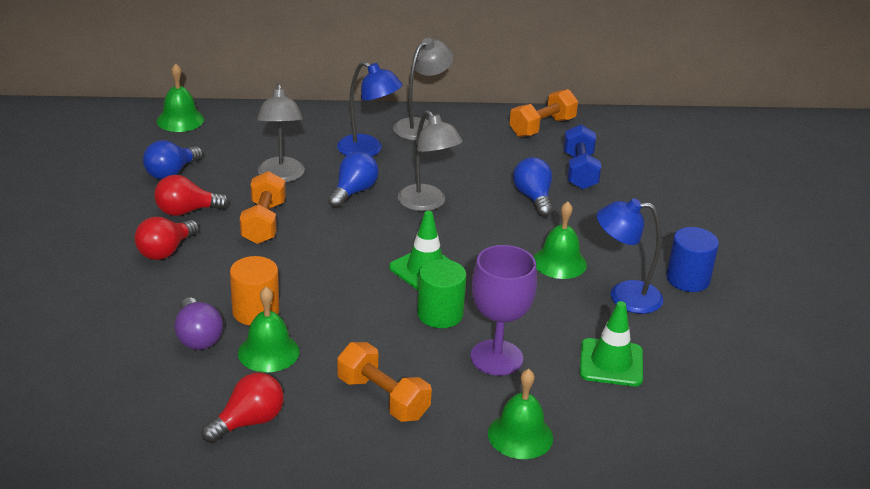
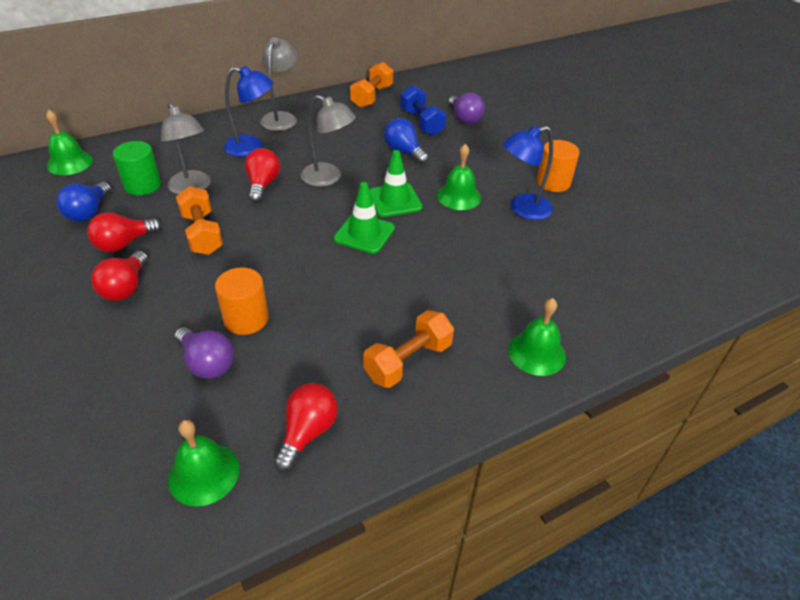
camera: 25 degrees left, 10 degrees up
green bell [238,287,300,372] -> green bell moved to [168,420,239,506]
blue light bulb [328,152,379,208] -> red light bulb [245,148,280,203]
orange dumbbell [337,342,432,422] -> orange dumbbell turned 60 degrees counterclockwise [363,310,454,388]
green cylinder [417,259,466,328] -> green cylinder moved to [113,141,161,195]
purple goblet [470,245,537,376] -> none
green traffic cone [580,301,643,386] -> green traffic cone moved to [369,150,422,217]
blue cylinder [666,227,719,292] -> orange cylinder [537,140,580,192]
none -> purple light bulb [448,93,485,124]

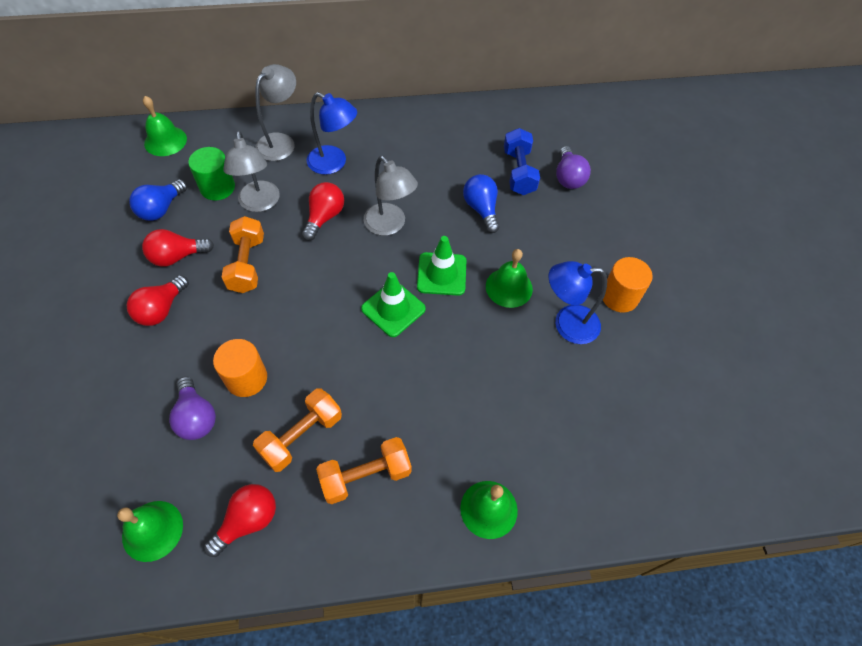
camera: 20 degrees right, 15 degrees up
grey lamp [260,37,297,131] -> grey lamp moved to [255,64,296,161]
orange dumbbell [350,62,393,108] -> orange dumbbell moved to [253,388,342,472]

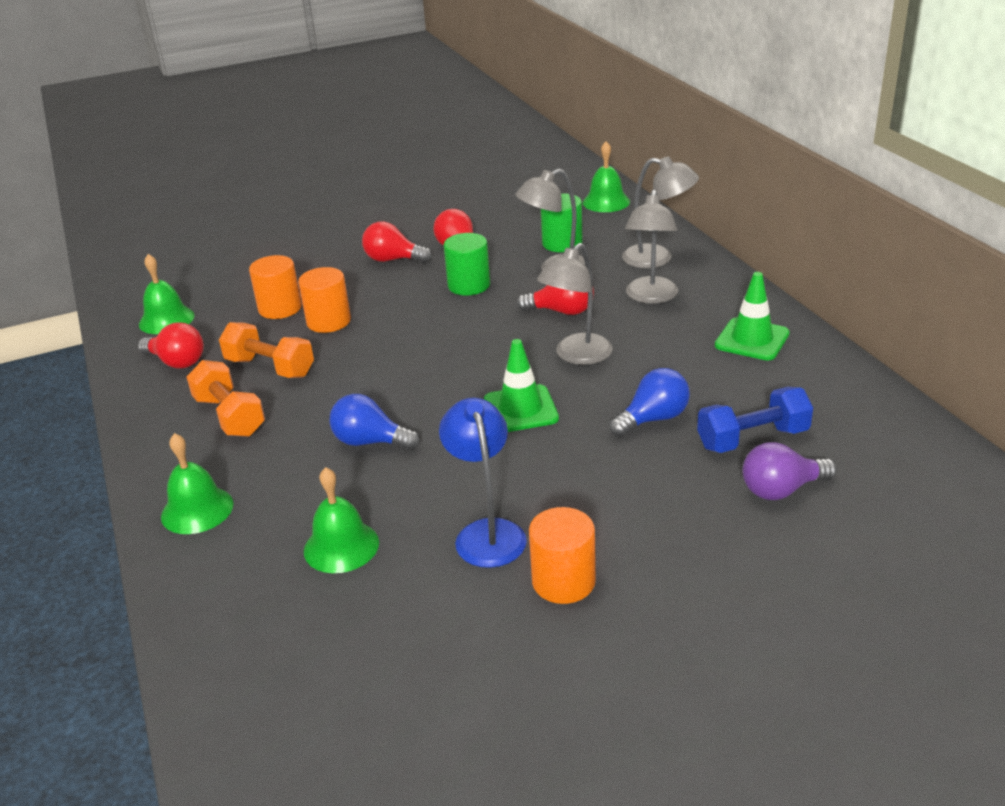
camera: 80 degrees right, 25 degrees down
blue light bulb [129,179,187,221] -> blue light bulb moved to [329,394,419,450]
purple light bulb [169,376,216,440] -> orange cylinder [249,255,302,319]
orange dumbbell [221,216,264,293] -> green cylinder [444,233,490,295]
blue lamp [307,92,357,175] -> grey lamp [625,189,678,304]
green traffic cone [361,272,426,337] -> green traffic cone moved to [715,272,790,360]
green bell [486,249,533,308] -> green bell moved to [304,467,379,573]

